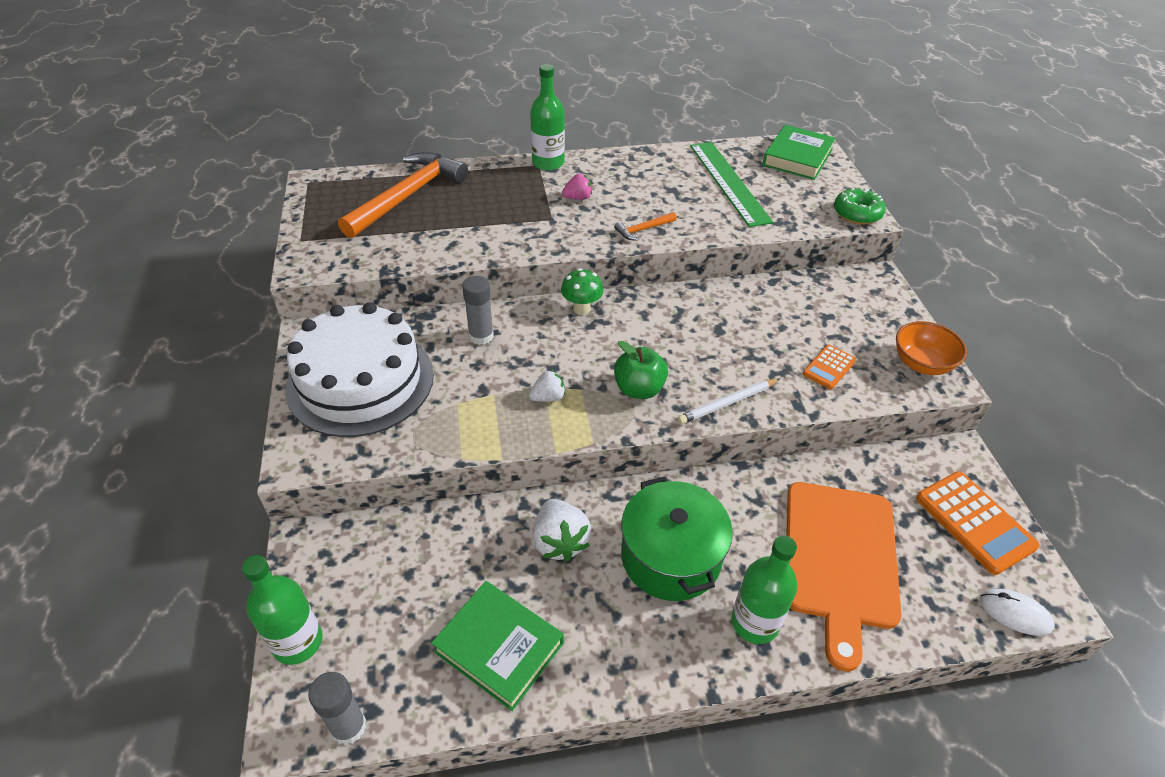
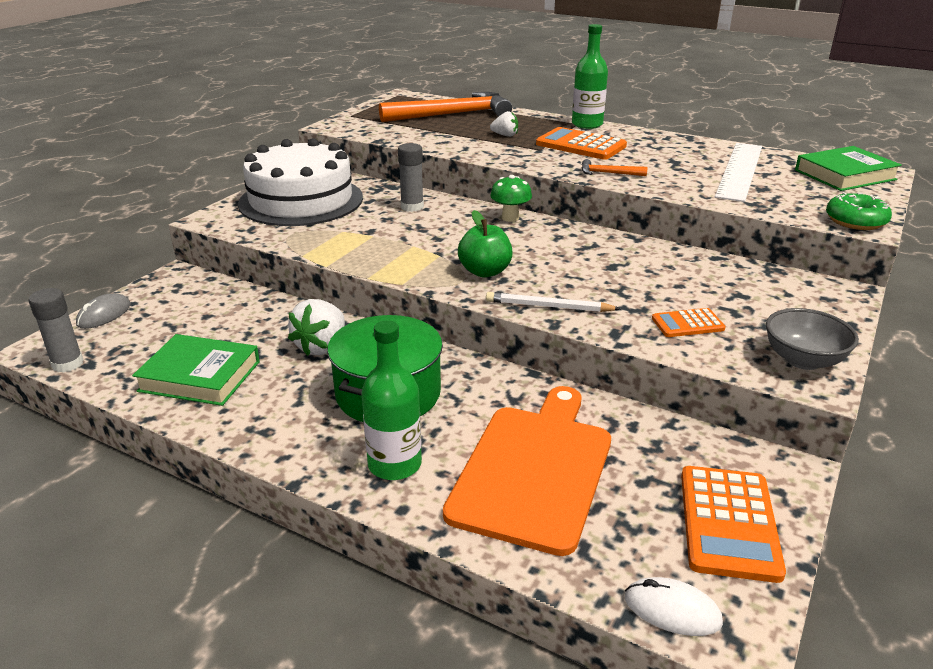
camera: 40 degrees right, 15 degrees down
green bottle [242,555,323,665] -> grey mouse [76,293,131,329]
green book [431,581,564,711] -> green book turned 60 degrees counterclockwise [132,334,260,406]
white strawberry [529,370,565,402] -> white strawberry moved to [490,111,518,137]
pink strawberry [562,174,592,200] -> orange calculator [536,127,627,160]
green ruler [690,142,773,227] -> white ruler [715,143,762,202]
orange cutting board [786,482,902,671] -> orange cutting board turned 150 degrees clockwise [443,386,611,556]
orange bowl [896,321,967,375] -> grey bowl [766,308,859,370]
white mouse [980,589,1055,636] -> white mouse turned 45 degrees counterclockwise [625,577,723,636]

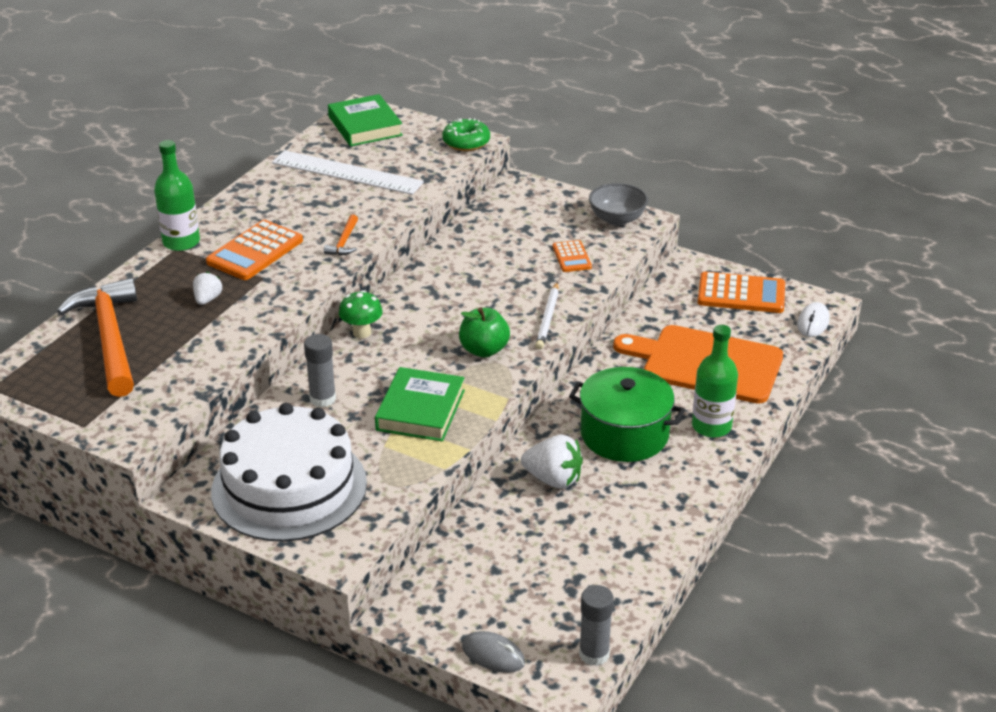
camera: 90 degrees left, 5 degrees up
green book [132,334,260,406] -> green book moved to [375,367,465,442]

